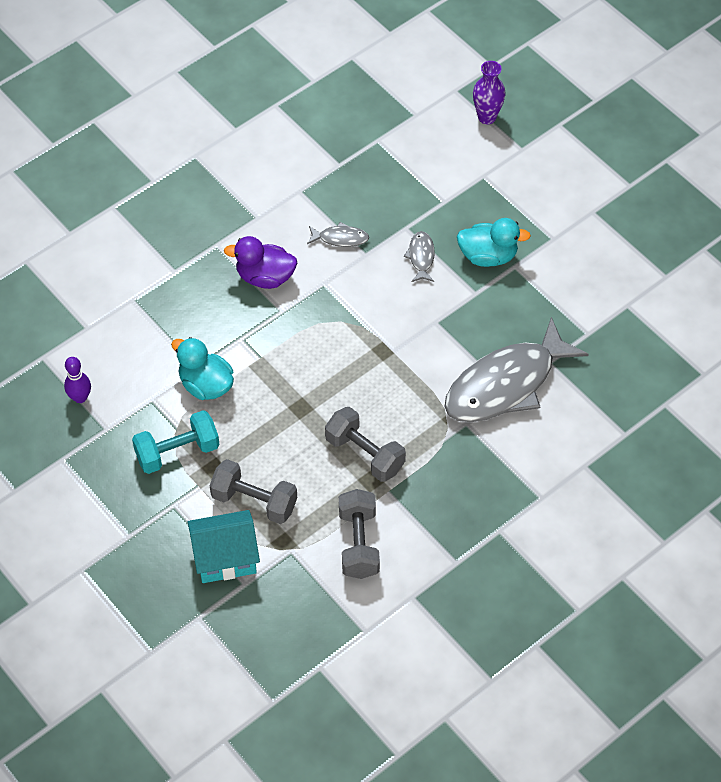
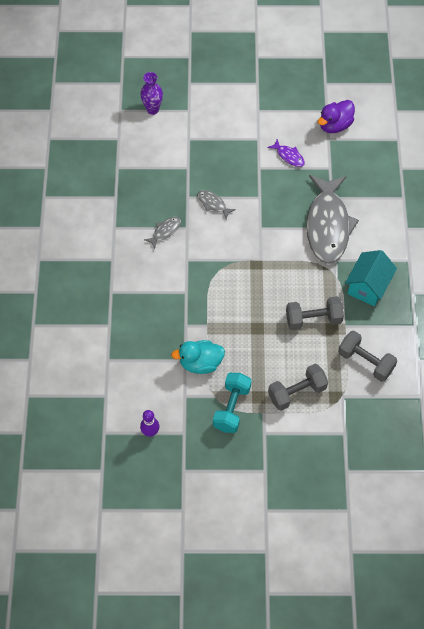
camera: 50 degrees left, 5 degrees up
turquoise house [188,510,260,583] -> turquoise house moved to [345,250,397,306]
purple duck [224,236,297,289] -> purple duck moved to [318,100,355,133]
turquoise duck [457,218,531,267] -> none
none -> purple fish [268,139,305,167]

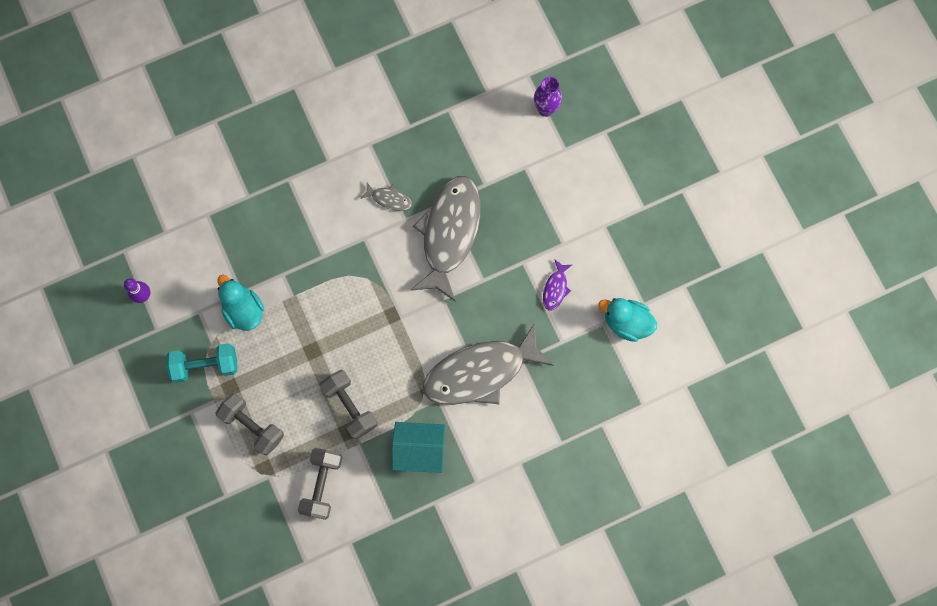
camera: 65 degrees right, 15 degrees up
grey fish [197,190,236,219] -> grey fish [411,176,481,302], size x2.45
purple duck [318,100,355,133] -> turquoise duck [599,298,657,342]

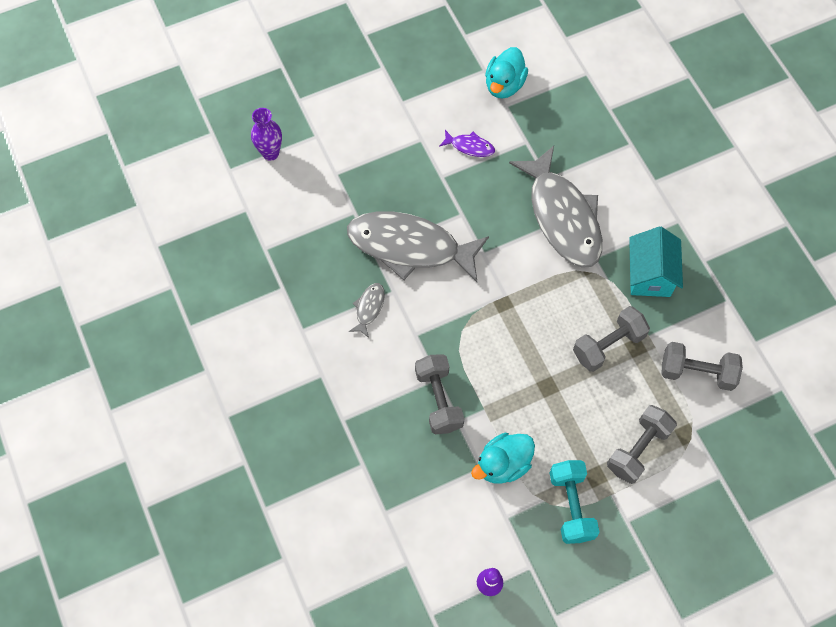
camera: 90 degrees left, 10 degrees down
none -> grey dumbbell [415,354,464,434]

